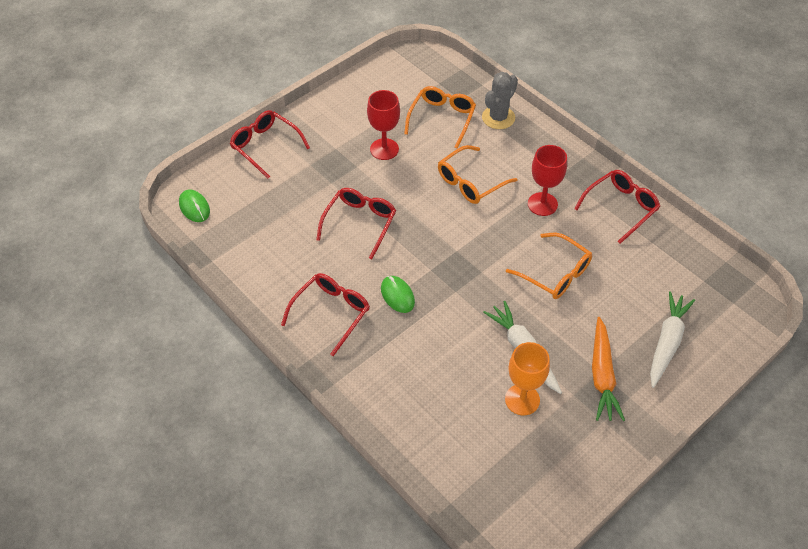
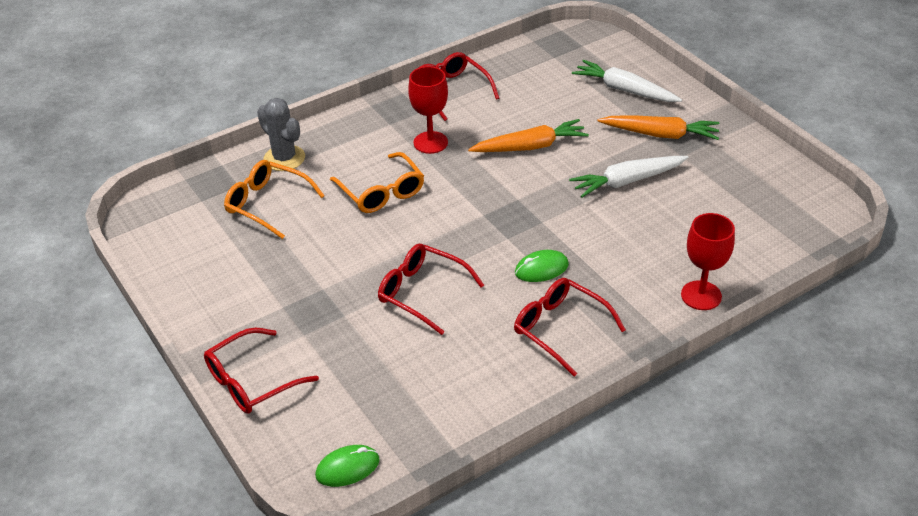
camera: 80 degrees left, 10 degrees down
red goblet [367,90,400,160] -> red goblet moved to [681,213,735,310]
orange goblet [505,342,550,415] -> none
orange glasses [506,233,592,299] -> orange carrot [468,119,589,152]

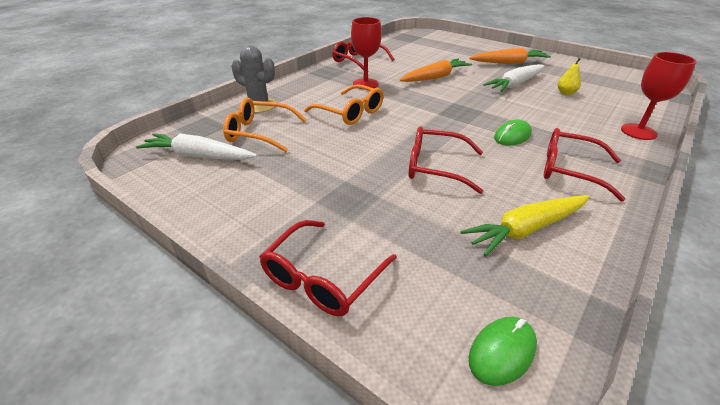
camera: 20 degrees left, 5 degrees down
white carrot [572,60,682,102] -> white carrot moved to [136,133,257,160]
none -> yellow carrot [460,195,589,257]
none -> yellow pear [558,58,581,95]

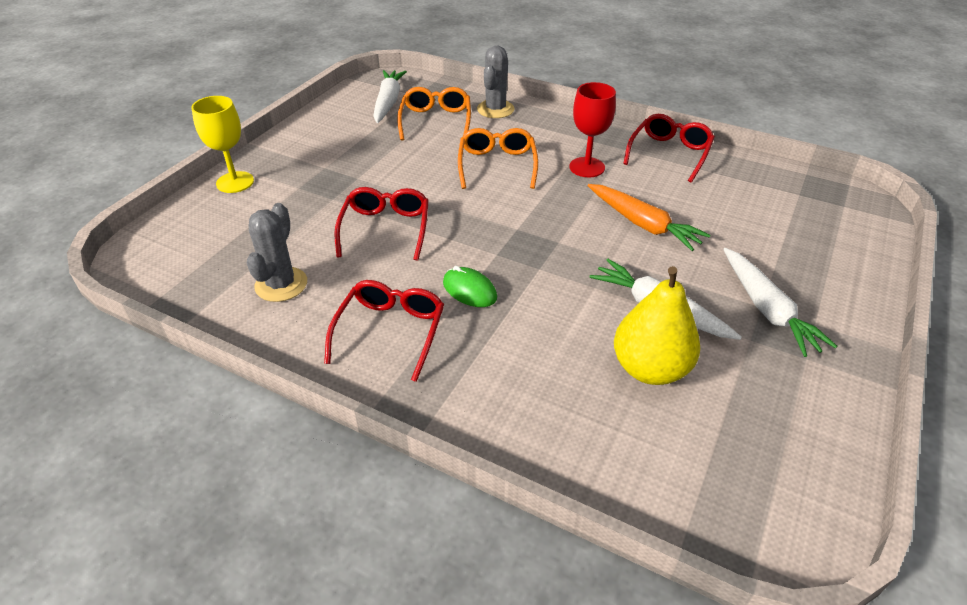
camera: 80 degrees right, 5 degrees up
red glasses [259,220,397,316] -> yellow goblet [191,96,254,193]
orange glasses [304,84,383,125] -> orange glasses turned 150 degrees clockwise [458,128,538,189]
yellow carrot [460,195,589,257] -> grey cactus [247,203,307,302]
orange carrot [469,48,551,64] -> white carrot [723,248,837,357]
green mouse [469,317,537,386] -> none
yellow pear [558,58,581,95] -> yellow pear [614,266,700,385], size x2.12
red goblet [621,52,696,140] -> none

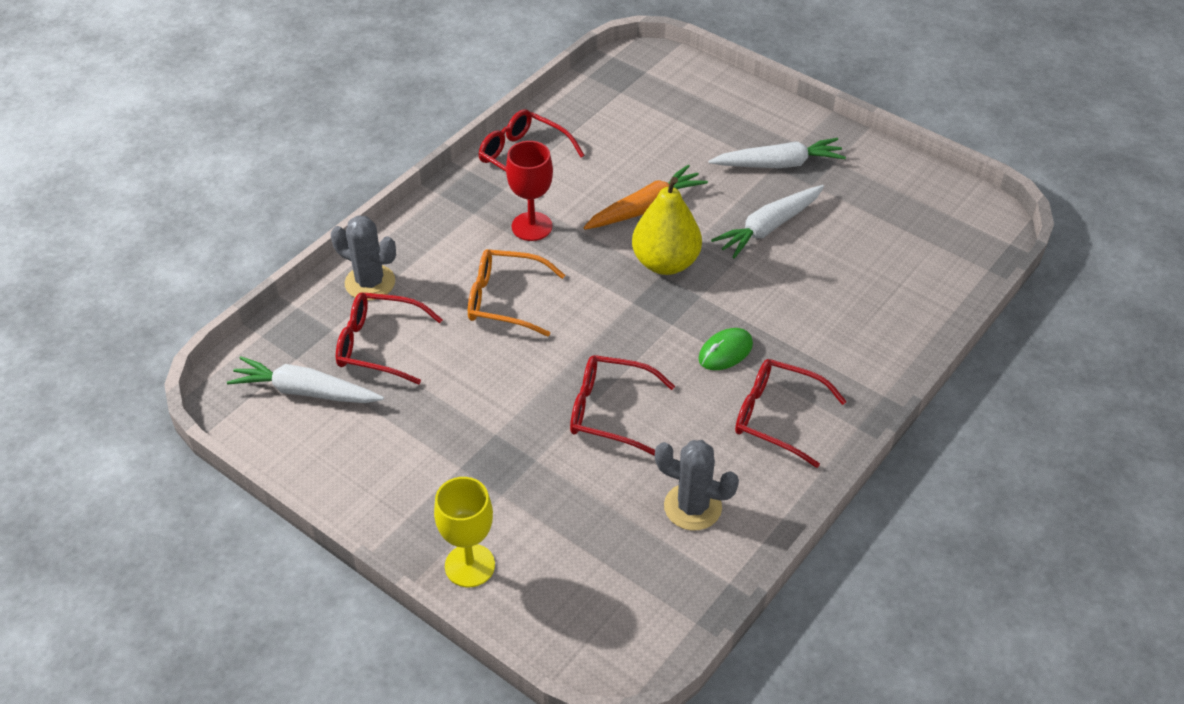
camera: 80 degrees left, 5 degrees up
orange glasses [397,87,471,141] -> red glasses [336,292,443,384]
yellow pear [614,266,700,385] -> yellow pear moved to [632,177,702,275]

